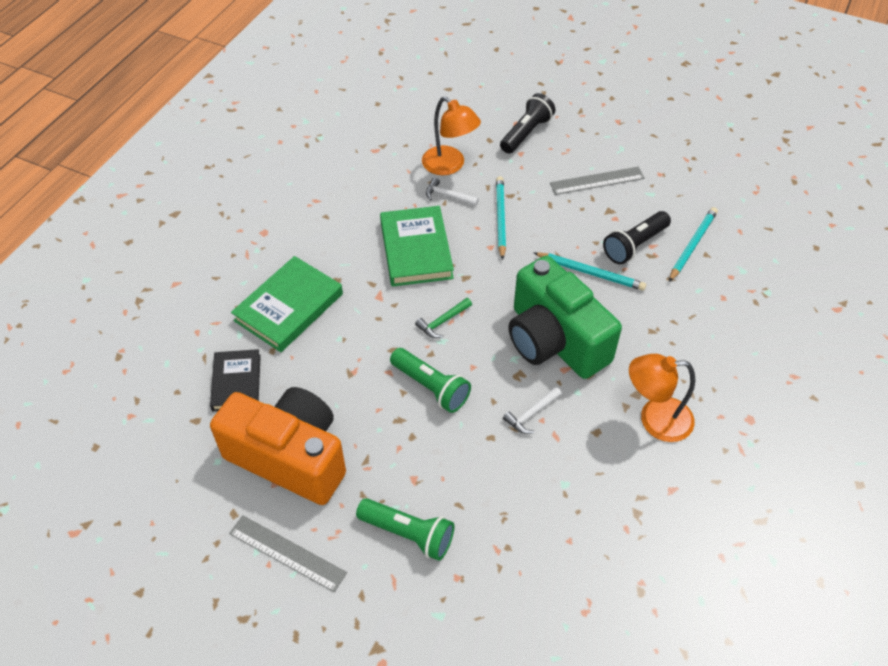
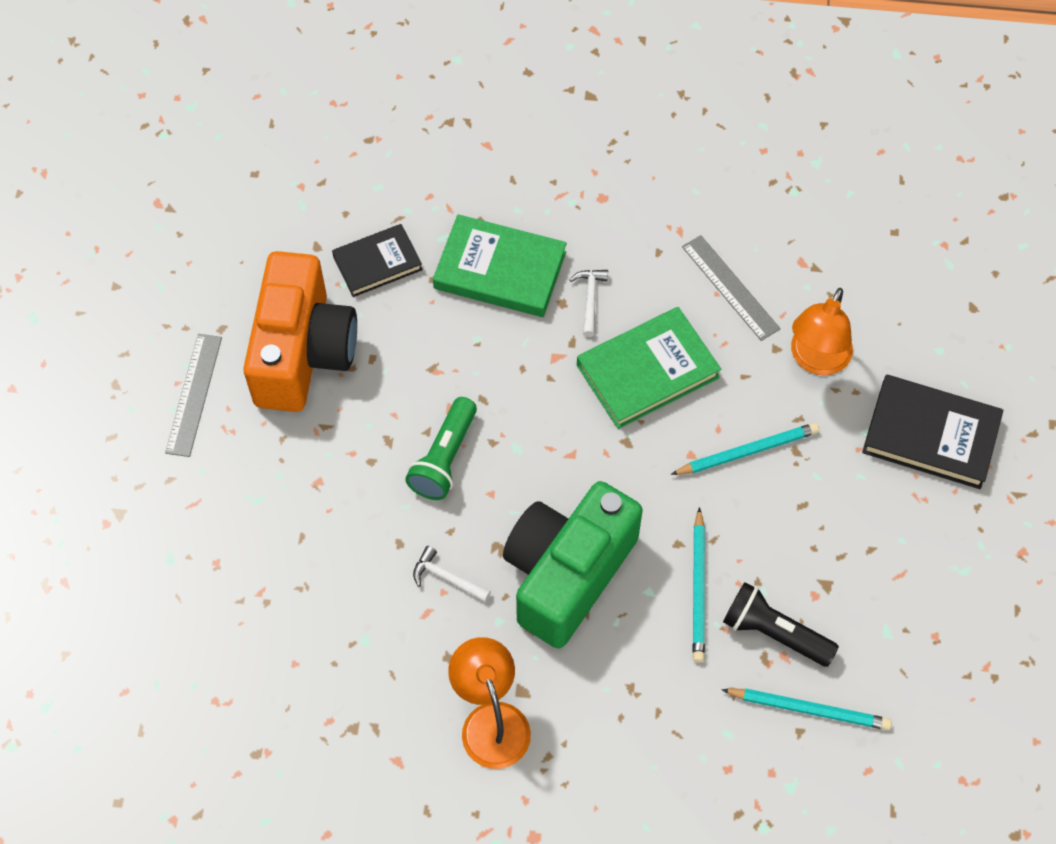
camera: 70 degrees right, 10 degrees up
green flashlight [356,498,454,561] -> none
green hammer [415,298,472,338] -> none
white hammer [426,178,479,206] -> white hammer moved to [570,270,608,337]
black flashlight [500,93,555,153] -> black book [862,375,1003,489]
grey ruler [550,167,645,195] -> grey ruler moved to [682,235,781,341]

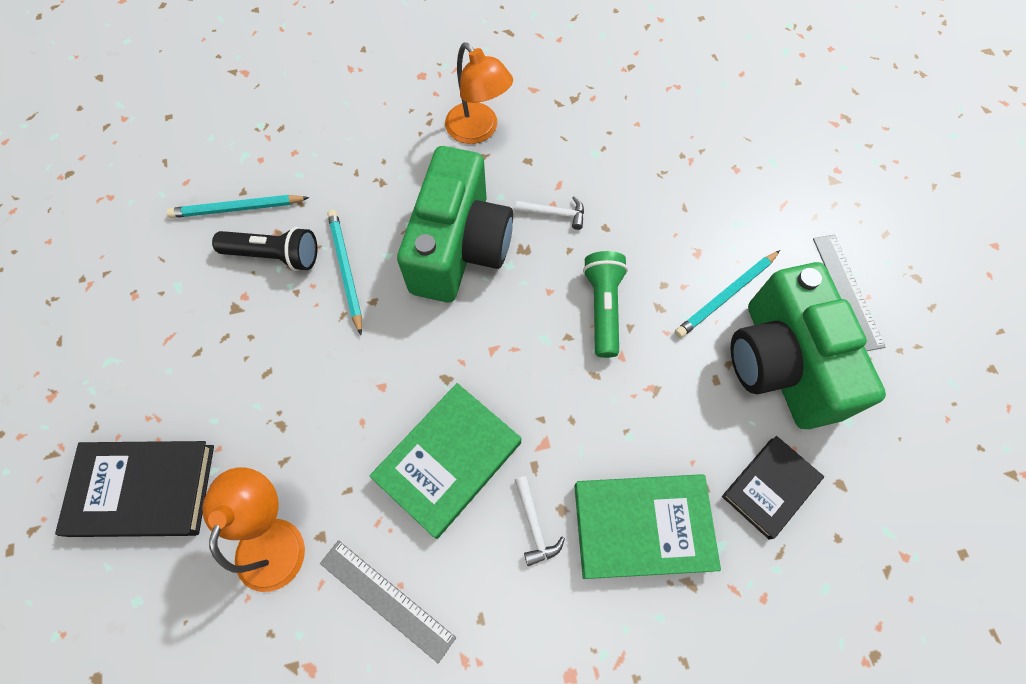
camera: 160 degrees right, 5 degrees up
orange camera [243,251,357,412] -> green camera [731,262,886,429]
turquoise pencil [670,423,819,475] -> turquoise pencil moved to [675,250,780,338]

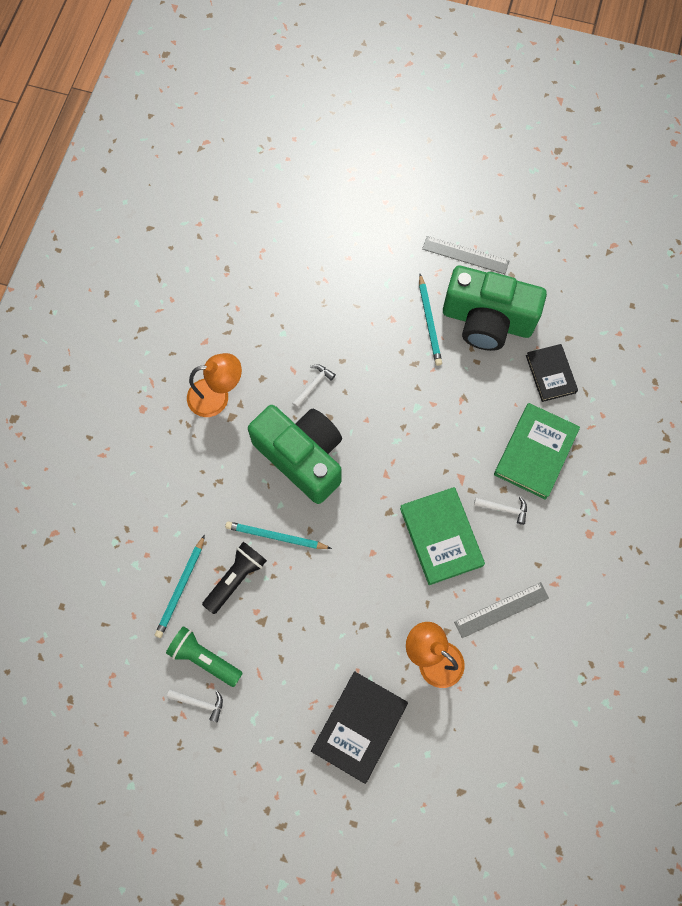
camera: 60 degrees left, 5 degrees up
green flashlight [583,251,628,358] -> green flashlight moved to [166,626,243,687]
none -> white hammer [167,689,223,722]

